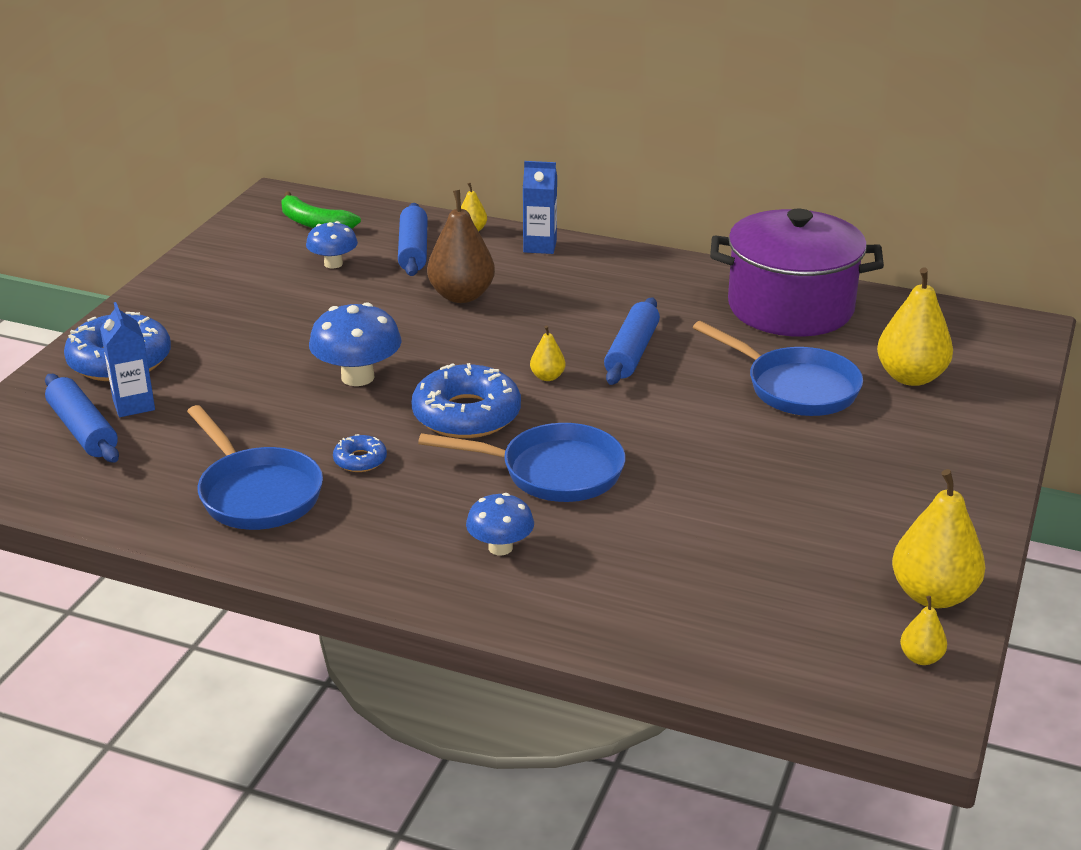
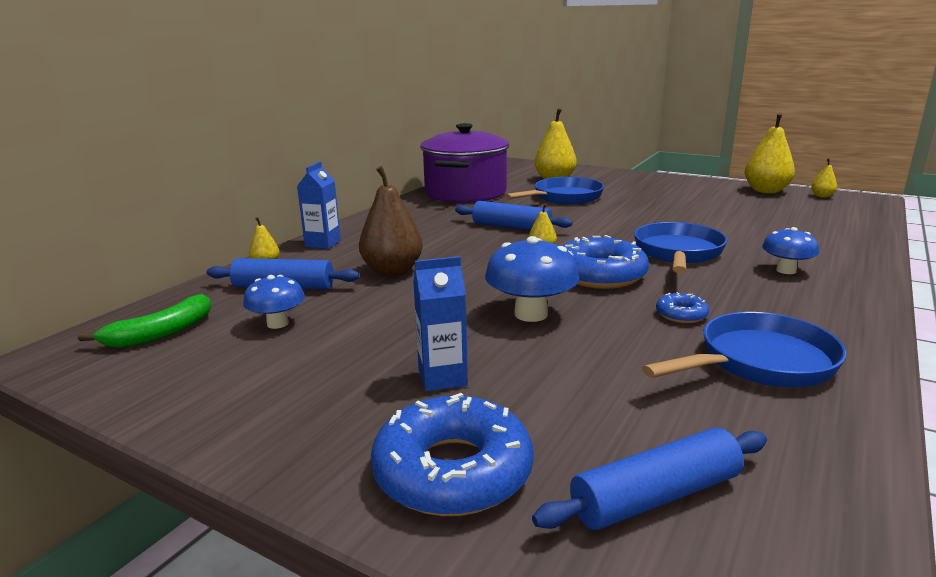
camera: 80 degrees left, 10 degrees down
blue carton [100,302,155,417] -> blue carton moved to [413,256,468,391]

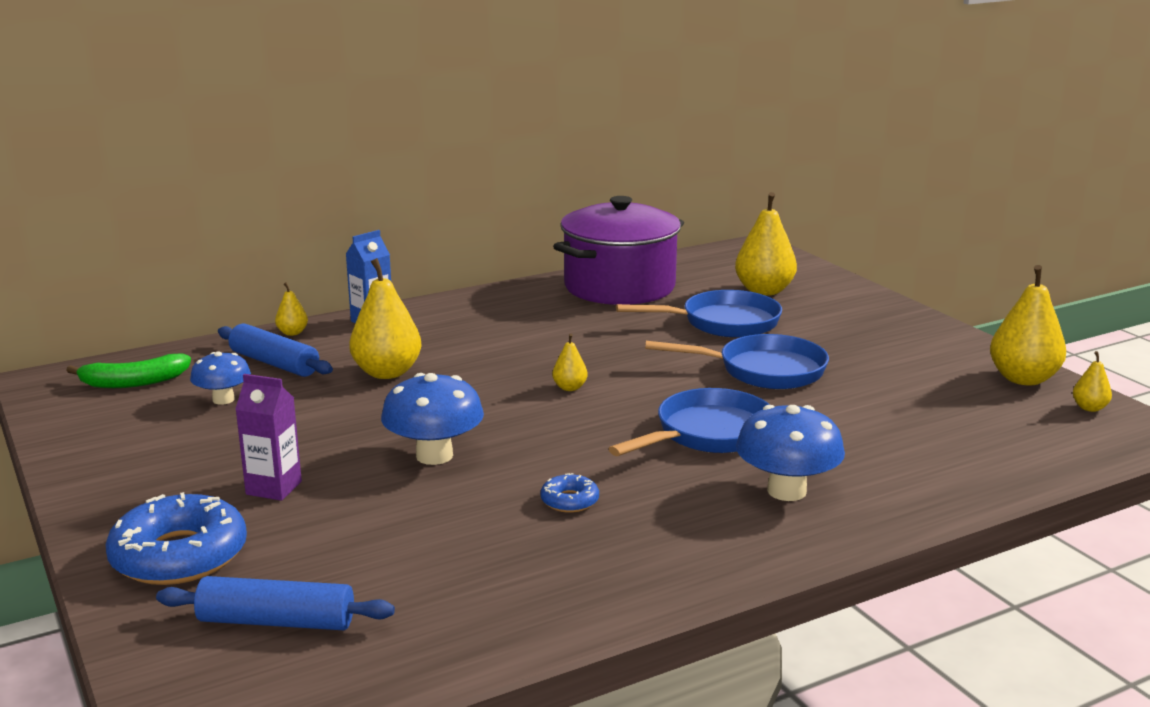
camera: 30 degrees right, 0 degrees up
brown pear [359,166,423,276] -> yellow pear [349,258,422,379]
blue carton [413,256,468,391] -> purple carton [235,374,302,501]
blue rolling pin [455,201,573,230] -> none
blue donut [562,235,649,289] -> none
blue pan [642,312,846,387] -> blue pan moved to [645,334,829,389]
blue mushroom [762,227,819,274] -> blue mushroom [736,405,845,501], size x1.58

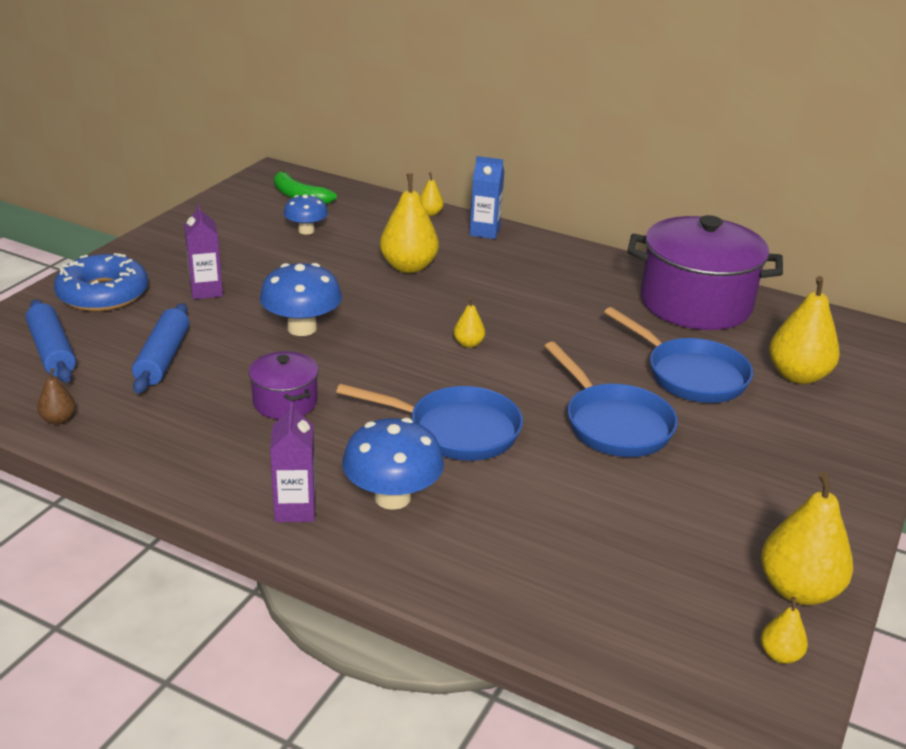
camera: 55 degrees right, 10 degrees up
blue rolling pin [218,324,333,377] -> blue rolling pin moved to [132,303,190,394]
blue donut [541,473,599,513] -> purple pot [249,351,319,419]
none -> brown pear [37,368,76,425]
none -> purple carton [270,402,316,522]

